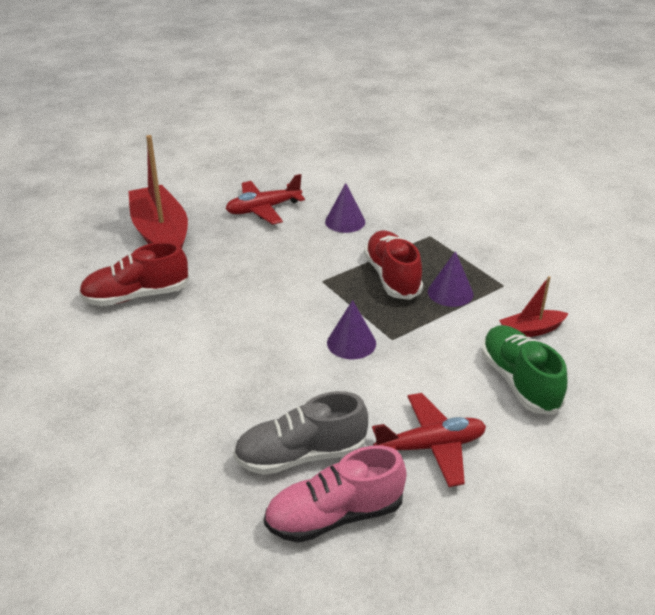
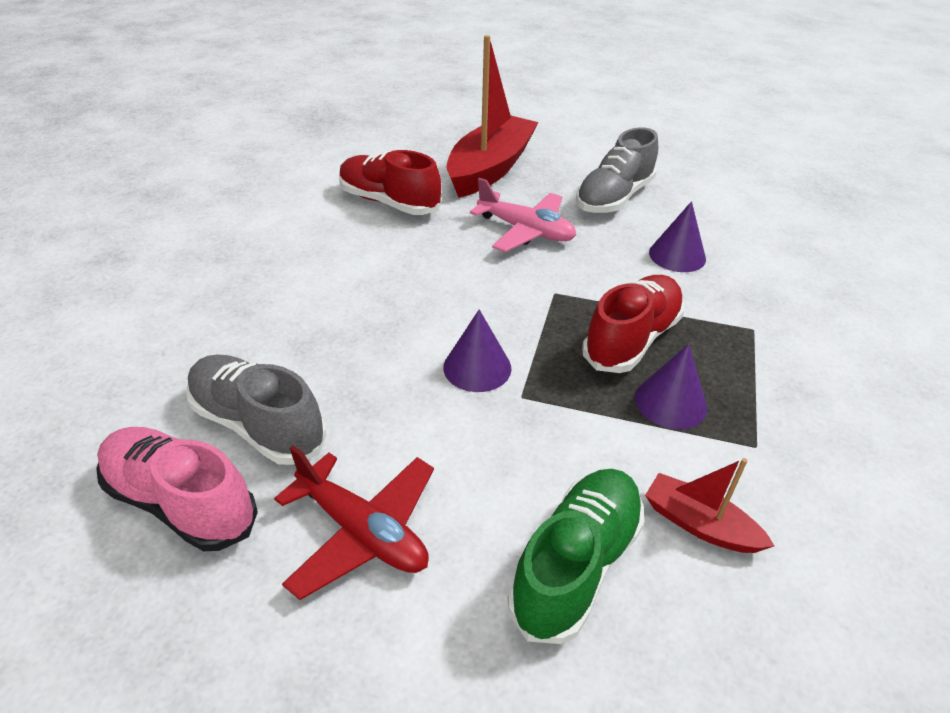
camera: 50 degrees right, 5 degrees up
red plane [226,174,305,225] -> grey shoe [576,127,658,213]
none -> pink plane [470,178,576,252]

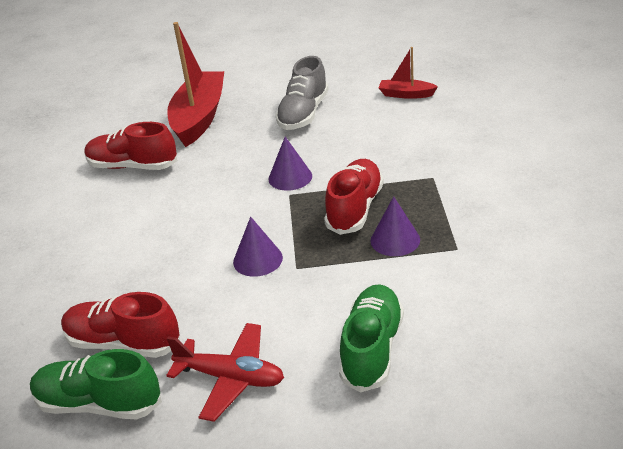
camera: 15 degrees left, 5 degrees down
pink shoe [96,427,258,551] -> green shoe [30,349,162,419]
grey shoe [186,354,327,465] -> red shoe [61,292,180,358]
pink plane [470,178,576,252] -> none
red boat [645,458,775,553] -> red boat moved to [379,47,438,99]
purple cone [649,201,706,272] -> purple cone moved to [268,137,312,191]

